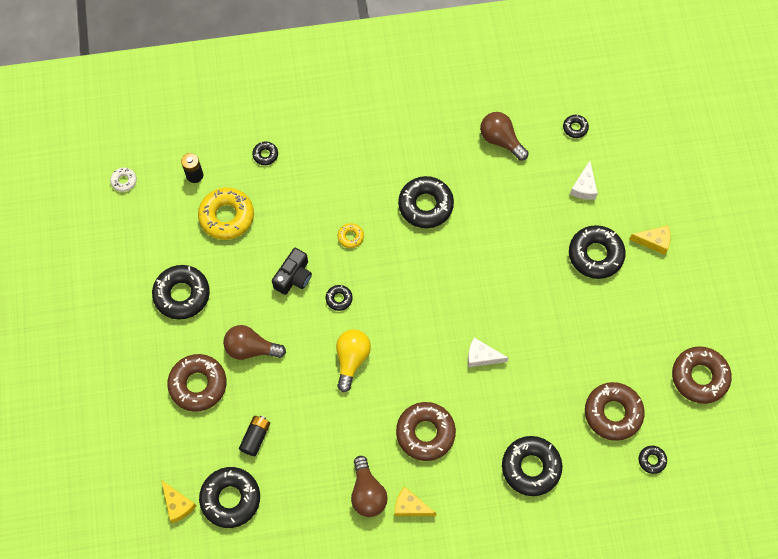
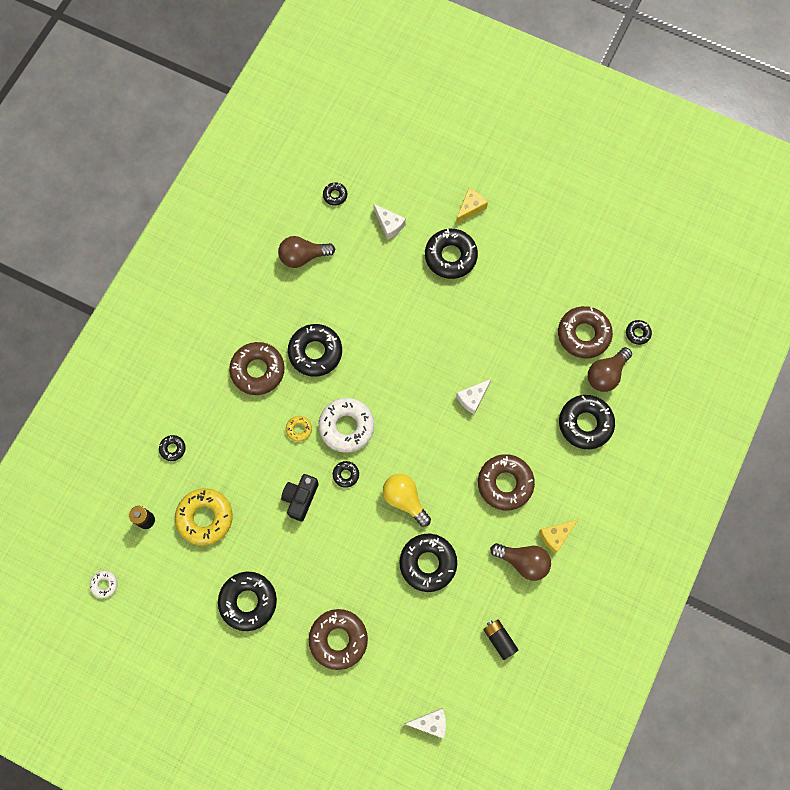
camera: 55 degrees left, 5 degrees up
yellow cheese [161,480,197,523] -> white cheese [404,708,446,739]
black donut [199,467,260,528] -> black donut moved to [399,534,457,592]
brown light bulb [223,325,286,360] -> brown light bulb moved to [588,347,632,392]
black battery [239,416,270,456] -> black battery moved to [483,619,519,660]
black camera [272,248,312,295] -> black camera turned 135 degrees counterclockwise [281,474,319,521]
brown donut [672,346,732,404] -> brown donut moved to [229,342,285,395]
none -> white donut [319,398,374,453]

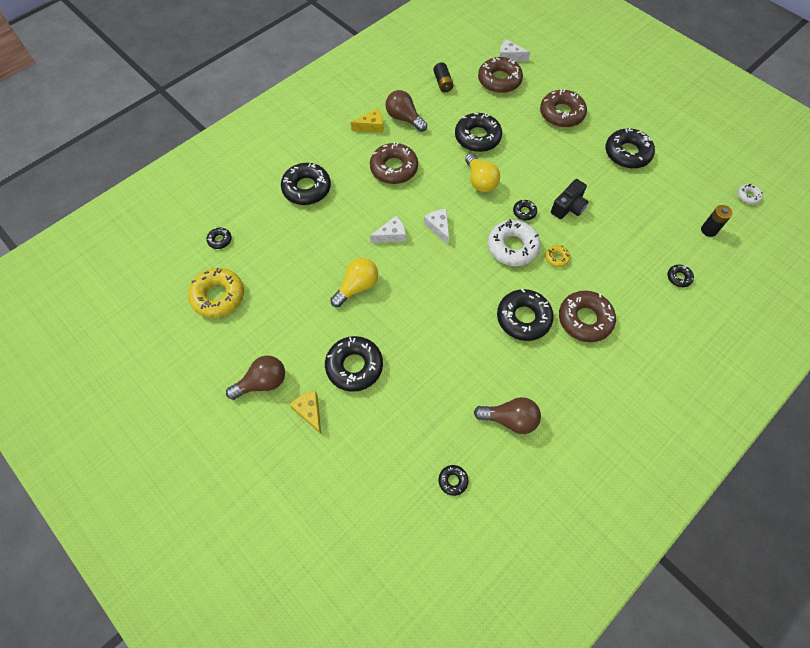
camera: 160 degrees left, 10 degrees down
yellow donut [175,488,233,546] -> yellow donut moved to [188,268,244,318]
white cheese [373,204,406,239] -> white cheese moved to [424,209,449,245]
yellow cheese [456,188,488,224] -> yellow cheese turned 90 degrees clockwise [290,391,321,434]
brown donut [558,306,613,358] -> brown donut moved to [478,57,523,93]
brown light bulb [588,347,632,392] -> brown light bulb moved to [226,355,285,400]
none -> yellow light bulb [330,258,378,307]

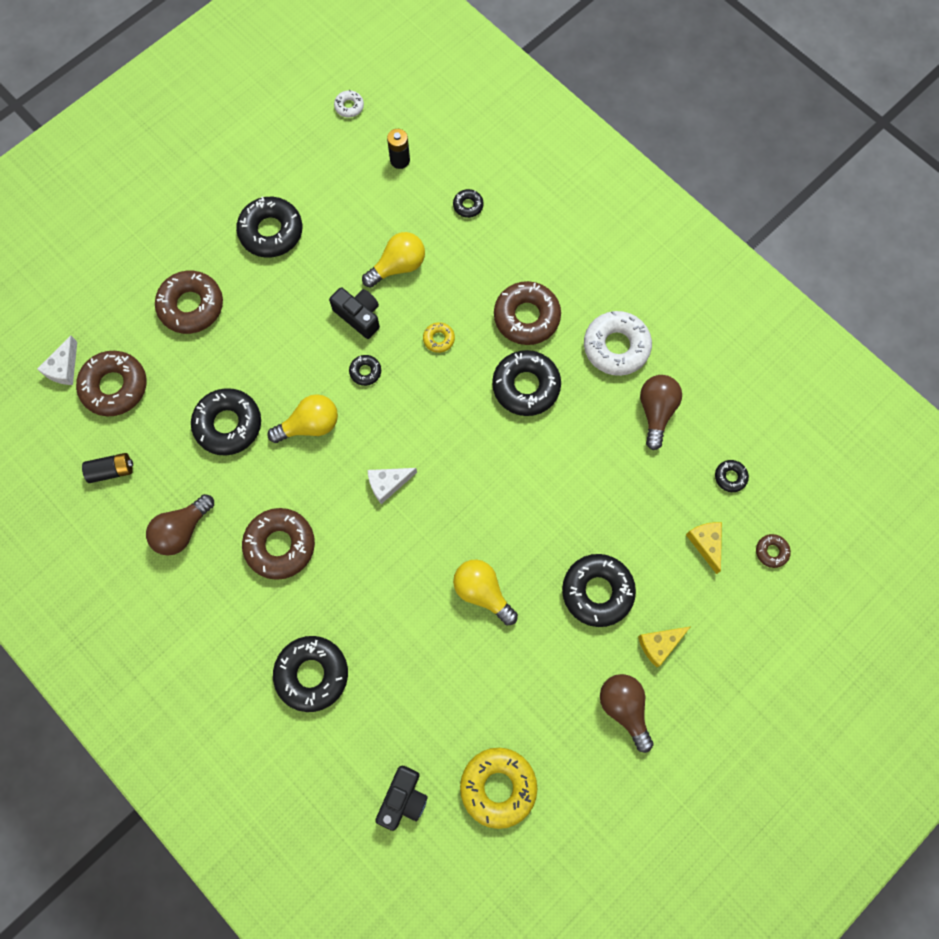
camera: 90 degrees left, 10 degrees up
black donut [207,227,232,249] -> black camera [375,766,428,831]
yellow cheese [351,108,383,133] -> yellow cheese moved to [686,522,722,574]
white cheese [370,216,406,243] -> none
white donut [488,219,541,266] -> white donut moved to [584,311,652,376]
none -> yellow light bulb [362,232,425,288]
none -> brown donut [756,534,791,568]

